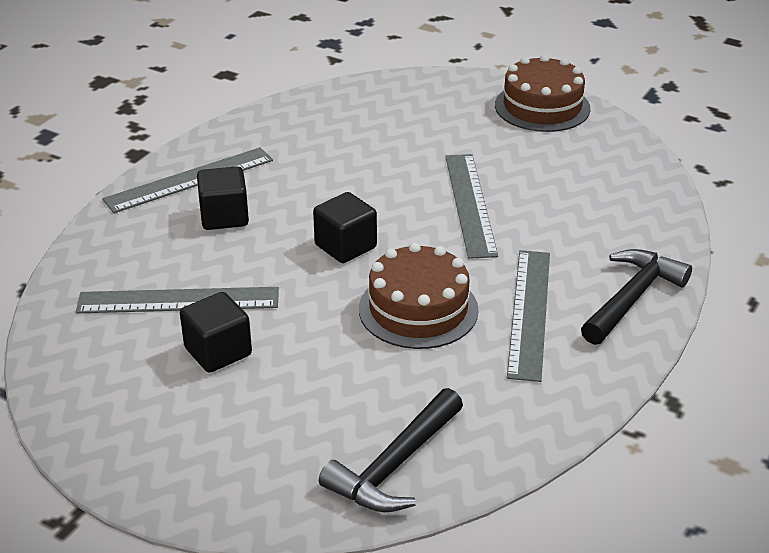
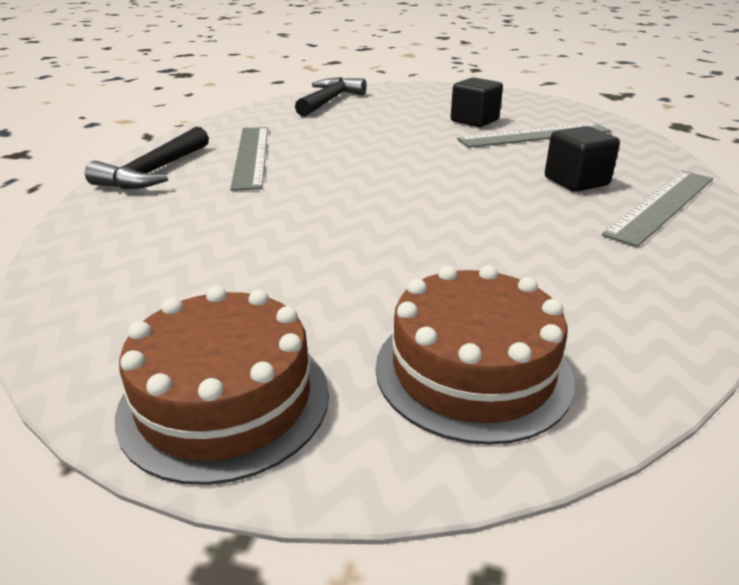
camera: 165 degrees right, 5 degrees down
black cube [313,192,377,263] -> none
brown cake [359,243,479,349] -> brown cake moved to [376,265,574,445]
grey ruler [445,154,498,259] -> none

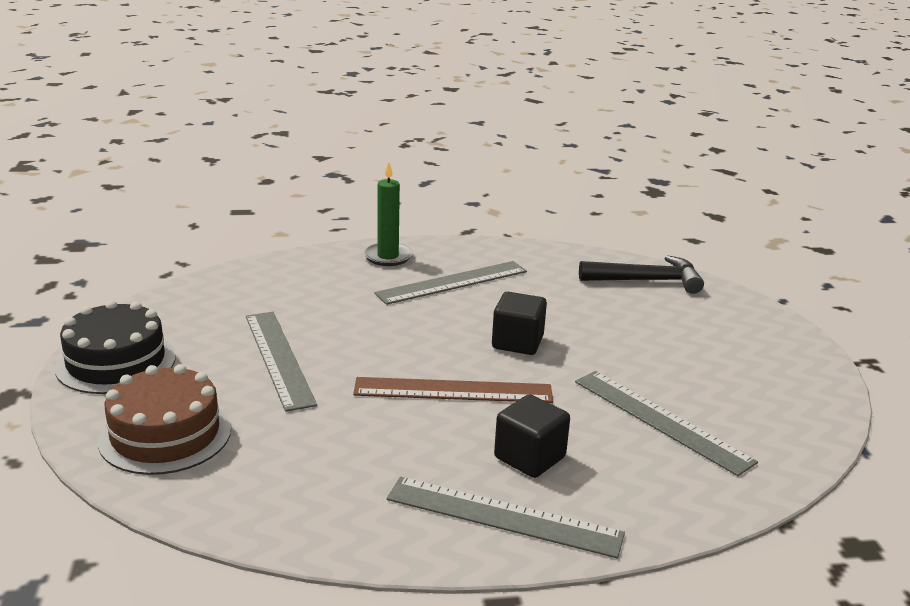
camera: 65 degrees right, 5 degrees down
black hammer [85,127,209,189] -> green candle [363,162,413,266]
brown cake [115,286,329,485] -> black cake [55,300,176,394]
black cube [451,77,503,127] -> black cube moved to [492,292,547,355]
none -> grey ruler [246,312,317,412]
none -> brown ruler [353,377,553,403]

